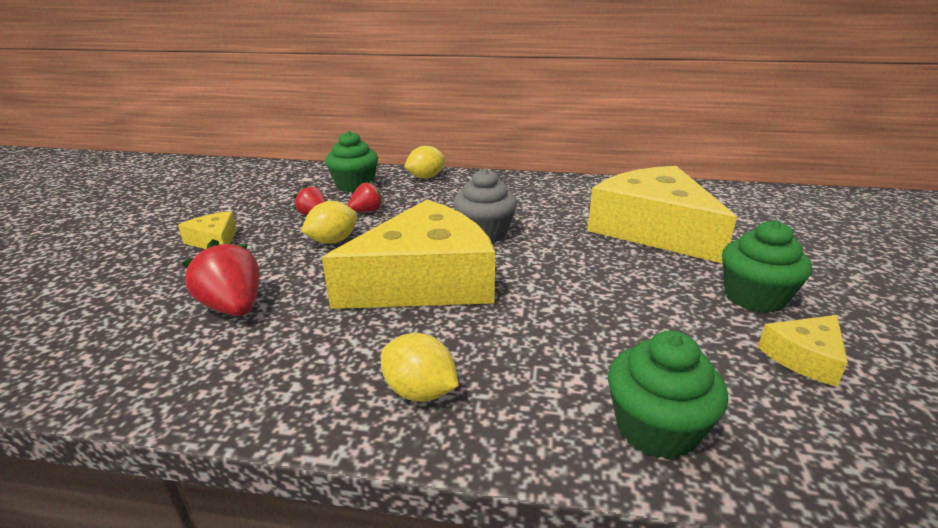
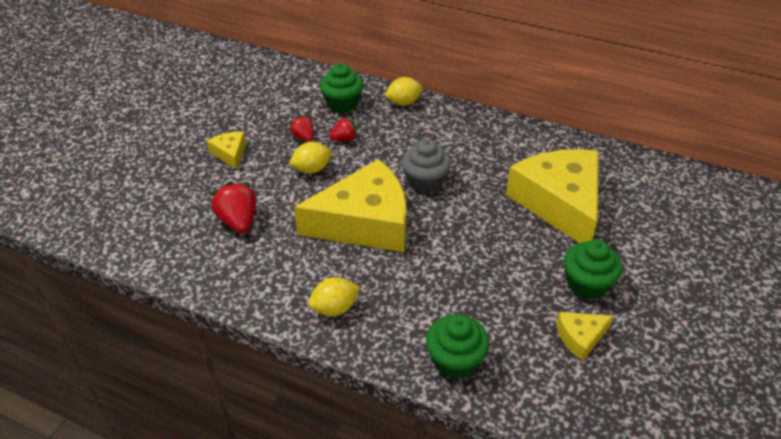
camera: 15 degrees right, 15 degrees up
yellow lemon [381,333,459,402] -> yellow lemon turned 75 degrees counterclockwise [308,277,360,316]

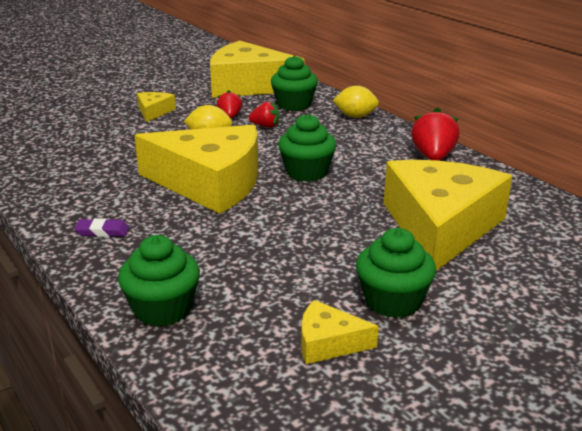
camera: 30 degrees right, 15 degrees down
red strawberry [210,182,256,233] -> red strawberry moved to [411,107,459,161]
yellow lemon [308,277,360,316] -> purple eraser [74,218,129,237]
grey cupcake [401,139,451,194] -> green cupcake [278,114,337,182]
none -> yellow cheese [210,41,304,98]

